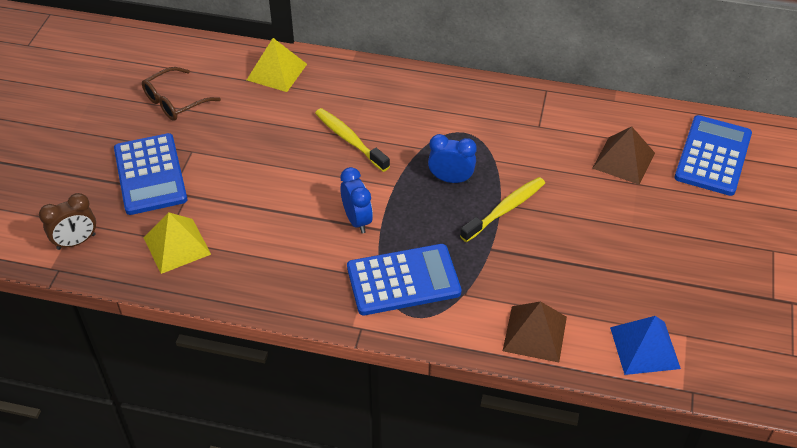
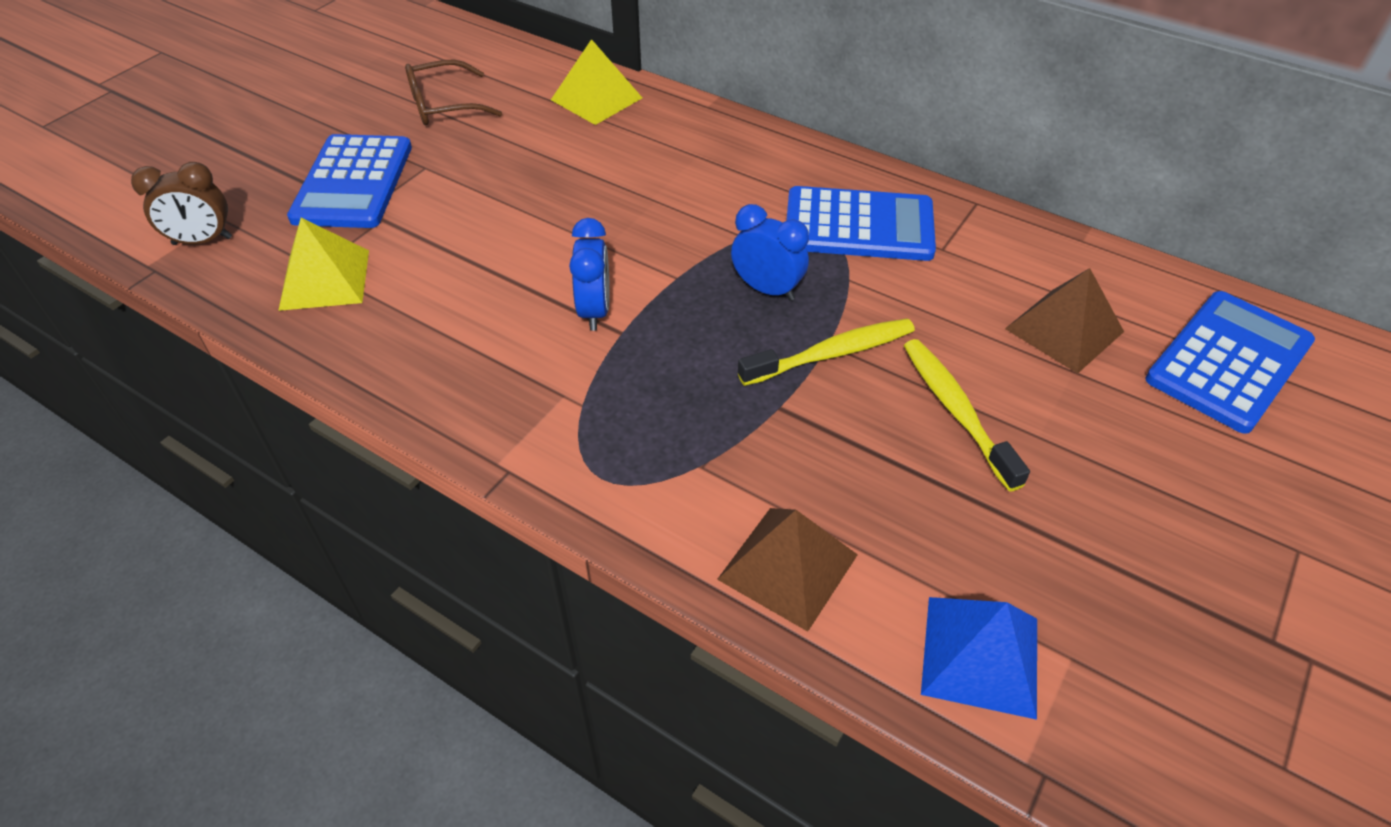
camera: 20 degrees right, 0 degrees up
yellow toothbrush [315,108,390,172] -> yellow toothbrush moved to [904,339,1030,492]
blue calculator [347,244,461,315] -> blue calculator moved to [786,186,936,261]

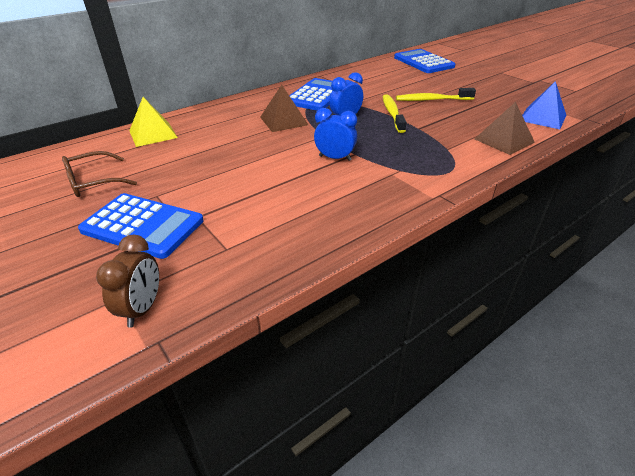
camera: 70 degrees left, 10 degrees down
yellow pyramid [278,218,369,311] -> none
brown glasses [405,60,502,125] -> brown glasses turned 60 degrees clockwise [62,151,137,197]
brown pyramid [1005,268,1124,374] -> brown pyramid moved to [260,85,308,132]

